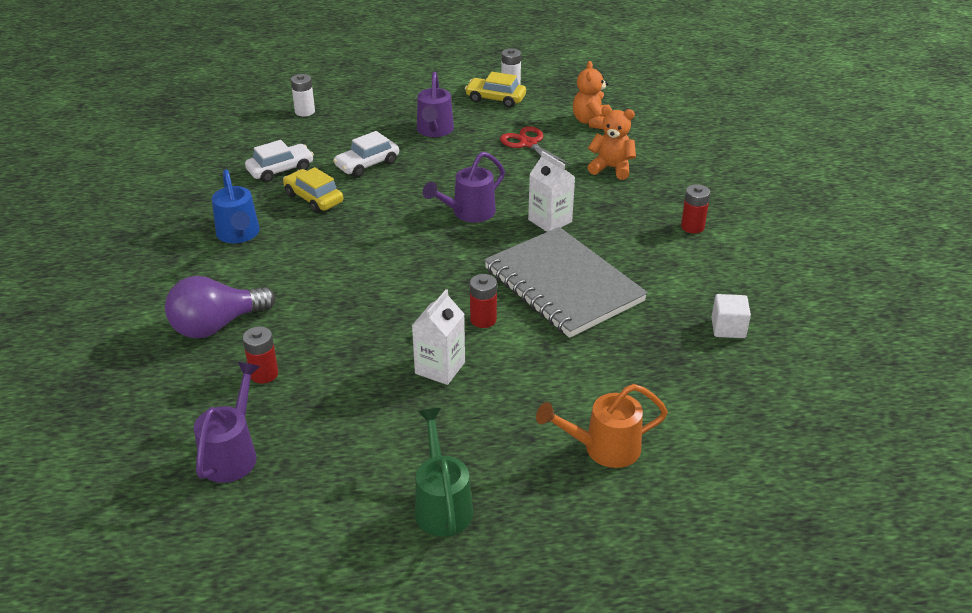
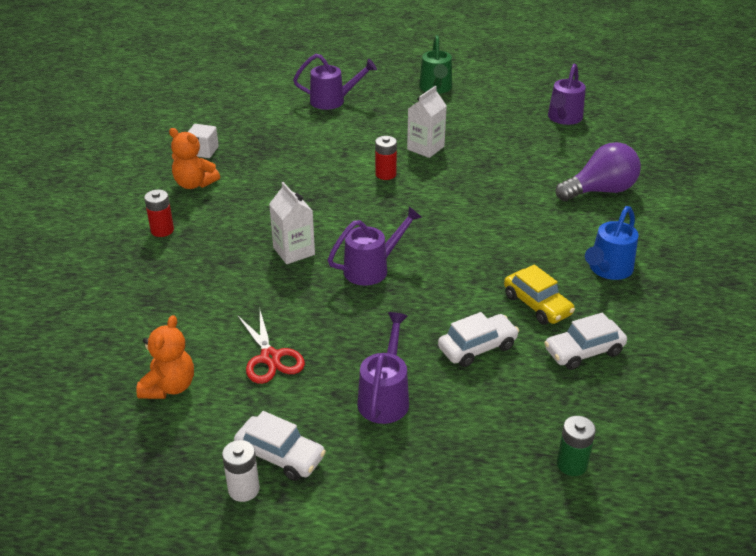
camera: 170 degrees left, 0 degrees up
blue watering can [212,169,260,243] -> blue watering can turned 135 degrees counterclockwise [585,206,639,280]
red battery [243,326,278,384] -> none
white battery [291,74,315,117] -> green battery [557,416,596,476]
yellow car [465,72,526,108] -> white car [234,411,326,481]
grey notebook [484,227,648,338] -> none
orange watering can [536,384,668,468] -> purple watering can [293,54,377,110]
orange teddy bear [588,106,636,180] -> orange teddy bear moved to [169,128,220,189]

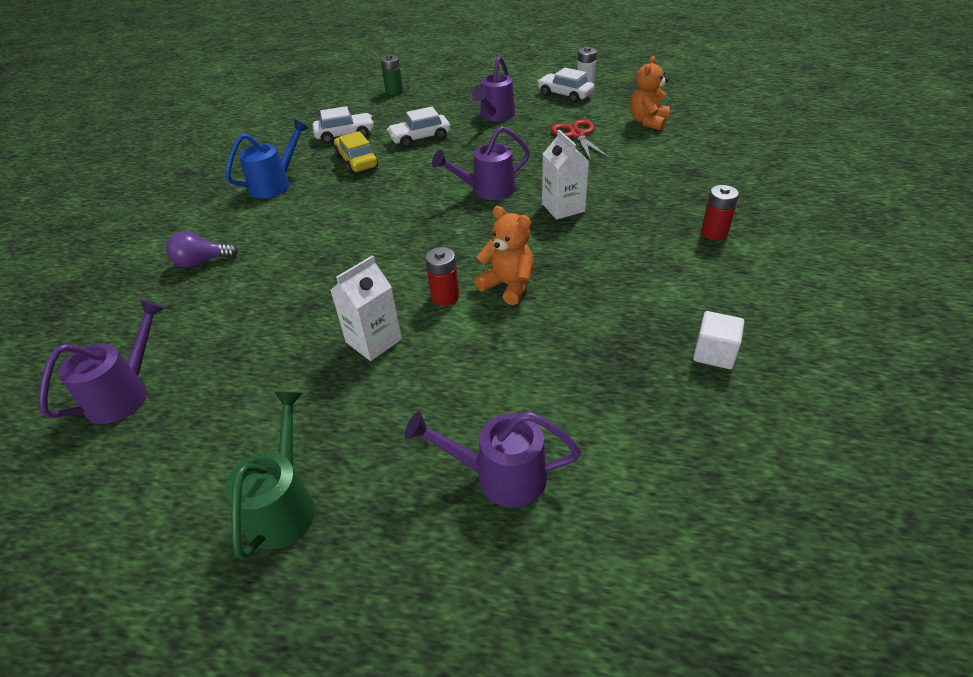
camera: 170 degrees left, 5 degrees up
orange teddy bear [169,128,220,189] -> orange teddy bear moved to [474,206,534,305]
purple light bulb [556,142,641,201] -> purple light bulb [166,231,238,268], size x0.60

